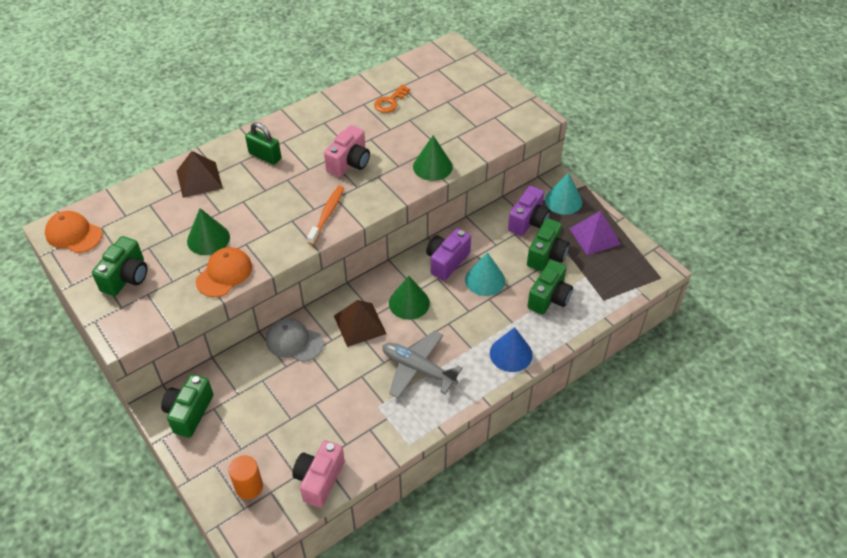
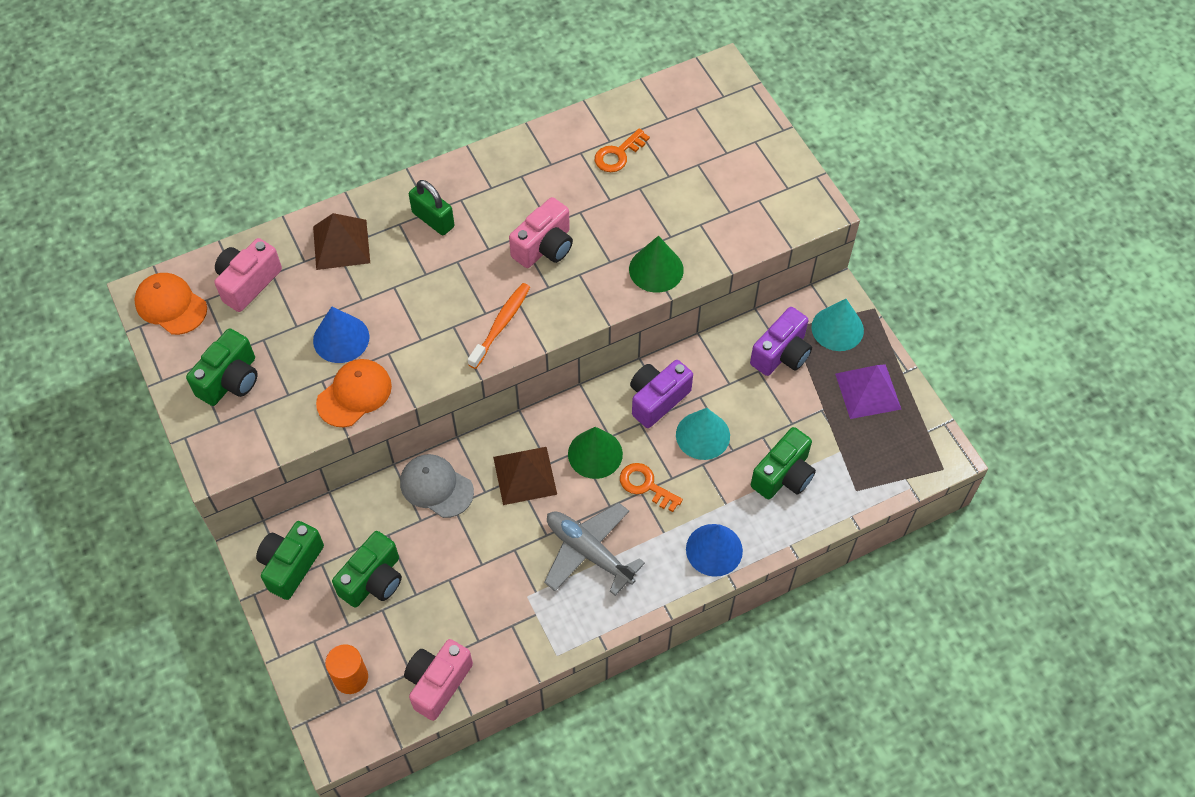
camera: 10 degrees right, 10 degrees up
green cone [187,208,230,255] -> blue cone [313,307,369,363]
green camera [527,218,569,271] -> green camera moved to [332,531,402,608]
none -> pink camera [215,238,282,312]
none -> orange key [620,463,683,512]

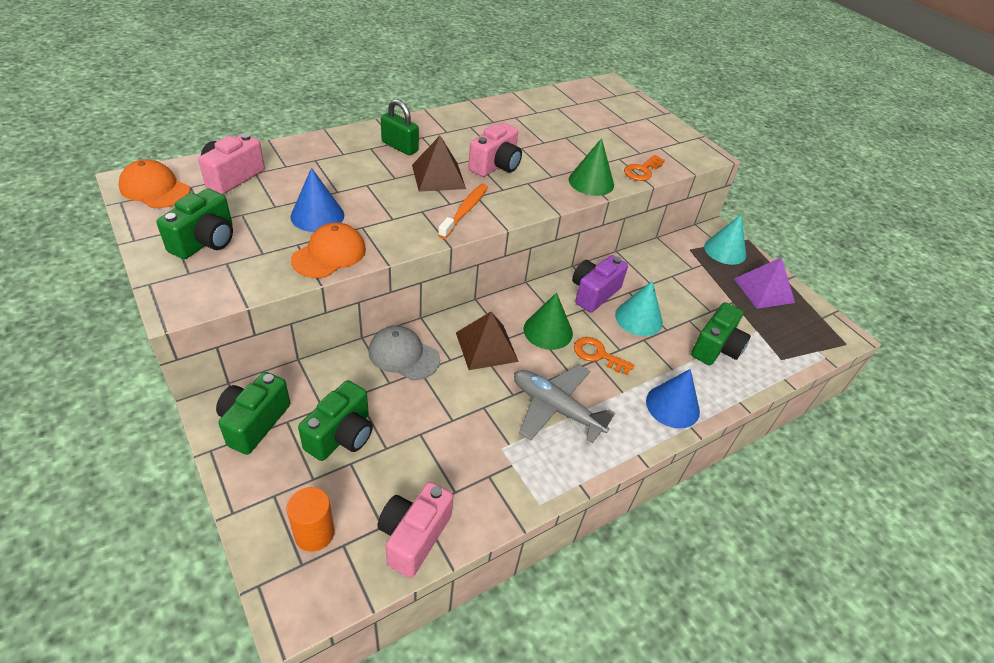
camera: 10 degrees left, 15 degrees down
brown pyramid [313,213,370,270] -> brown pyramid moved to [412,136,466,192]
orange key [595,128,650,172] -> orange key moved to [624,155,665,181]
purple camera [750,307,812,376] -> none

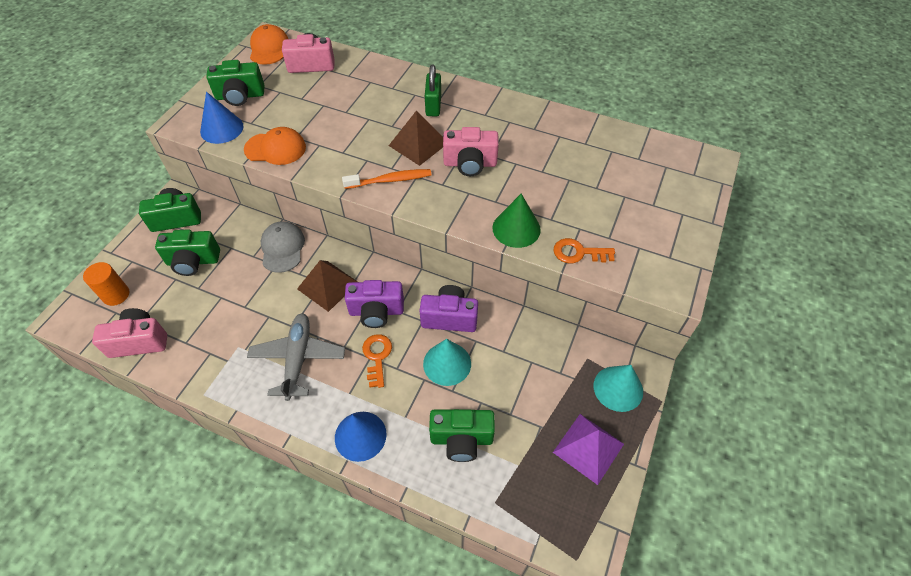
camera: 60 degrees right, 10 degrees up
blue cone [290,168,344,232] -> blue cone moved to [200,92,244,144]
green cone [523,292,573,350] -> purple camera [345,280,404,328]

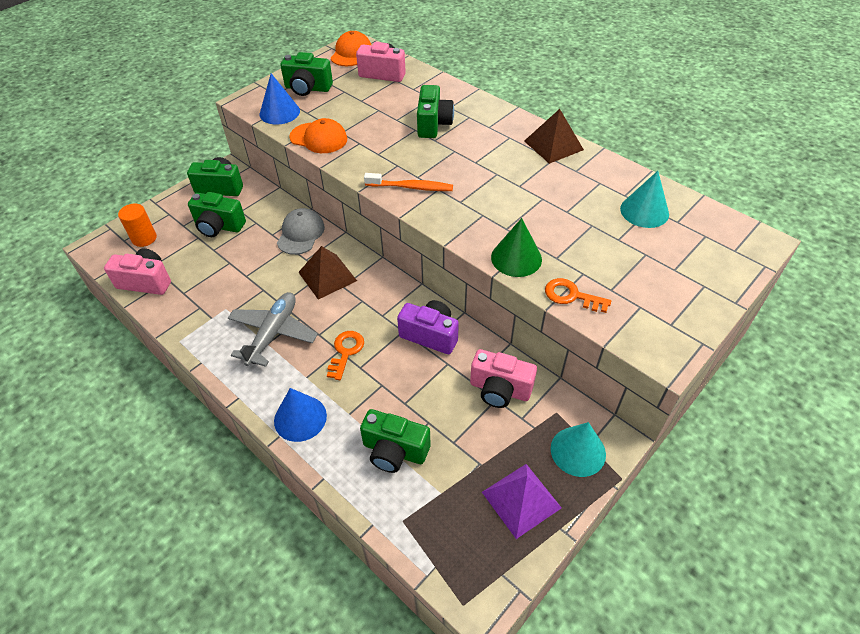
camera: 20 degrees right, 5 degrees down
purple camera [345,280,404,328] -> none
brown pyramid [389,111,443,166] -> brown pyramid moved to [524,109,584,164]
turquoise cone [423,339,471,386] -> turquoise cone moved to [620,171,669,228]
green padlock [425,65,441,116] -> none
pink camera [443,127,499,176] -> pink camera moved to [470,349,537,408]
none -> green camera [417,85,454,138]

